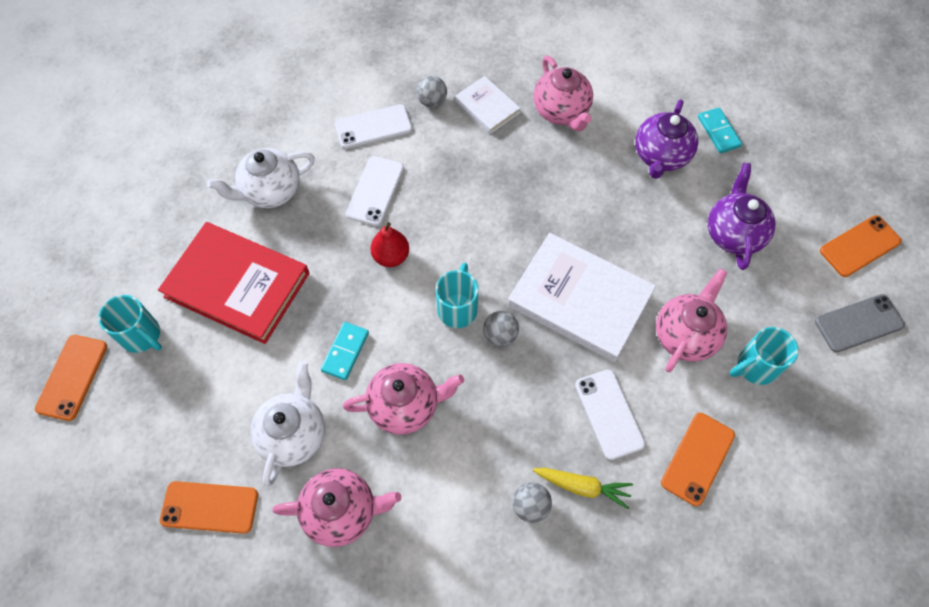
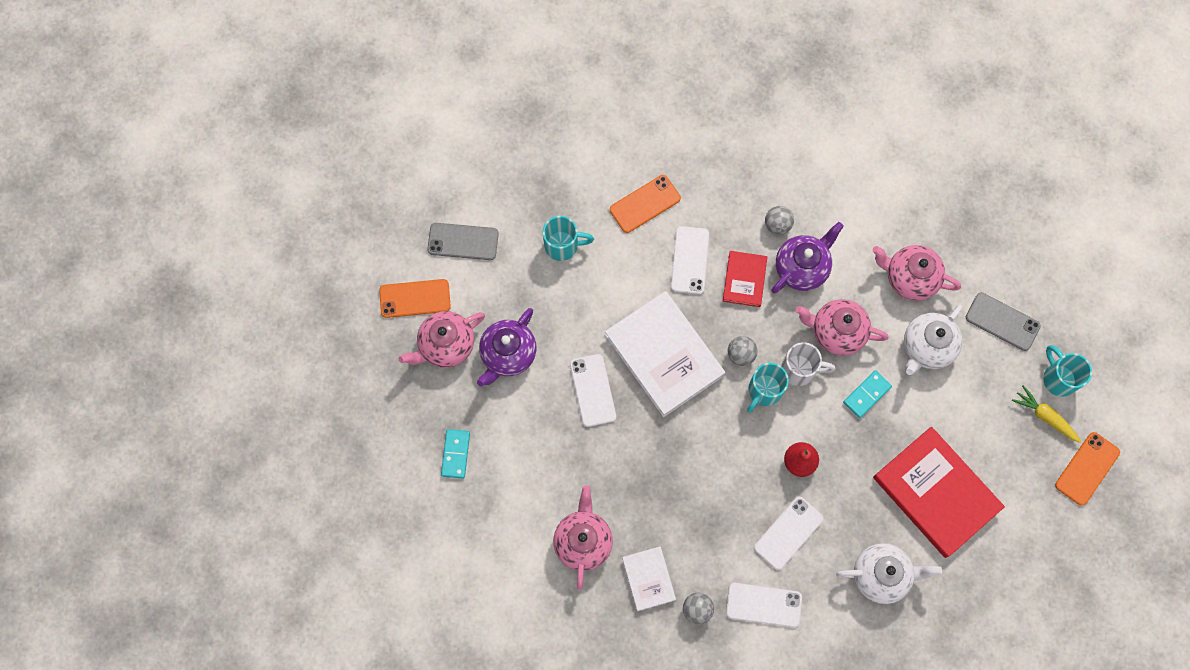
camera: 155 degrees left, 10 degrees up
turquoise mug [98,295,162,353] -> turquoise mug moved to [1043,345,1092,397]
orange phone [160,481,258,534] -> grey phone [966,292,1041,351]
yellow carrot [533,468,633,509] -> yellow carrot moved to [1012,385,1081,443]
purple teapot [635,99,698,179] -> purple teapot moved to [771,222,844,293]
pink teapot [656,268,727,372] -> pink teapot moved to [398,311,485,368]
none -> white phone [570,354,616,427]
none -> red book [723,251,767,307]
none -> white mug [781,342,835,386]

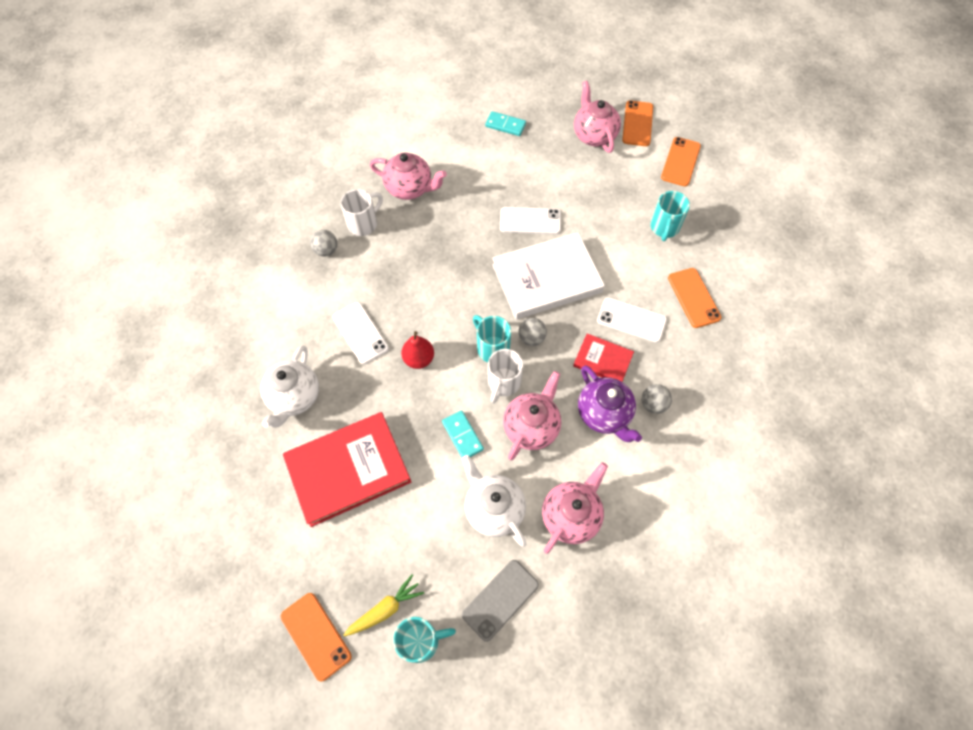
camera: 105 degrees right, 10 degrees down
grey phone [427,223,499,260] -> orange phone [661,137,701,187]
purple teapot [477,308,536,386] -> none
white book [622,547,676,611] -> white mug [340,189,383,236]
white phone [726,583,802,628] -> none

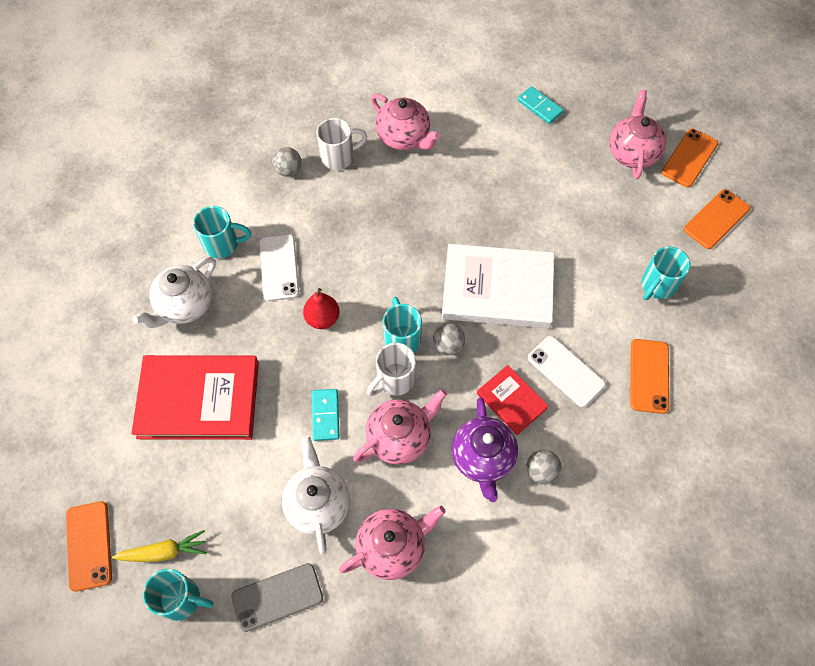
camera: 25 degrees right, 0 degrees up
white phone [500,207,561,234] -> none
none -> turquoise mug [193,206,251,259]

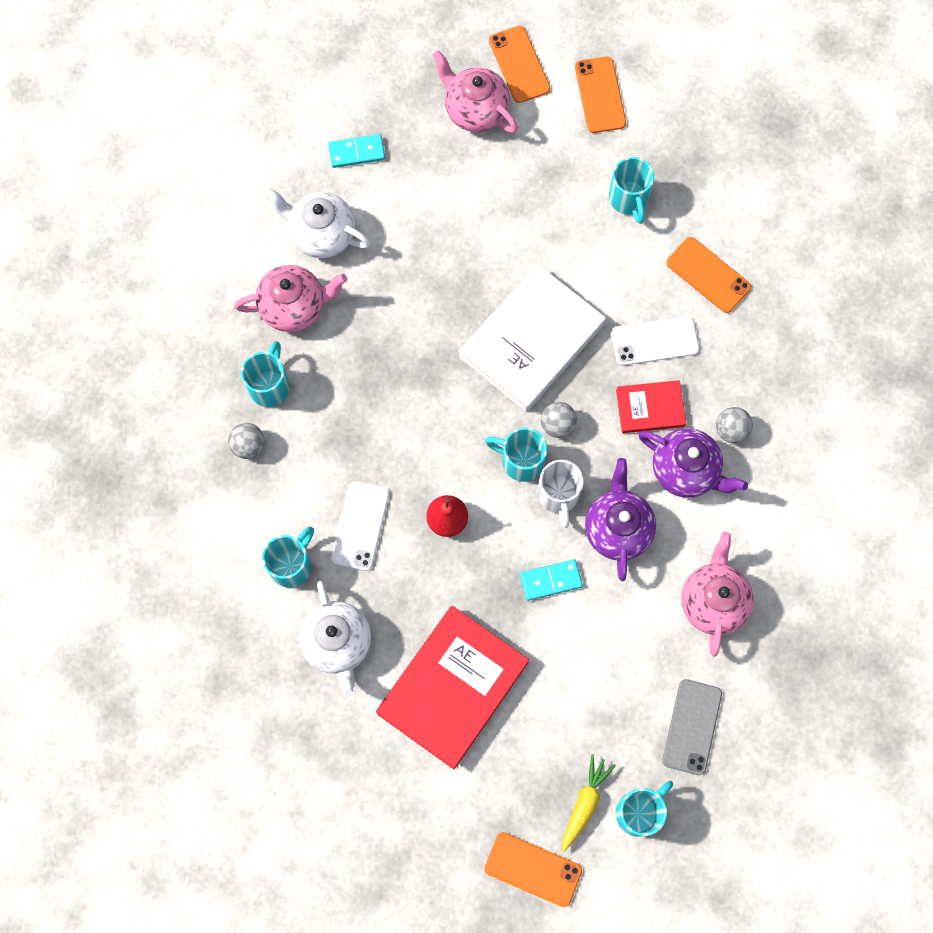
camera: 55 degrees left, 10 degrees up
white phone [260,235,299,301] -> white phone turned 75 degrees clockwise [331,481,389,571]
white teapot [282,435,350,555] -> white teapot moved to [265,188,371,258]
turquoise domino [312,389,339,441] -> turquoise domino turned 45 degrees counterclockwise [520,559,583,601]
white mug [316,118,367,170] -> turquoise mug [241,341,290,407]
pink teapot [353,389,447,464] -> purple teapot [585,458,656,581]

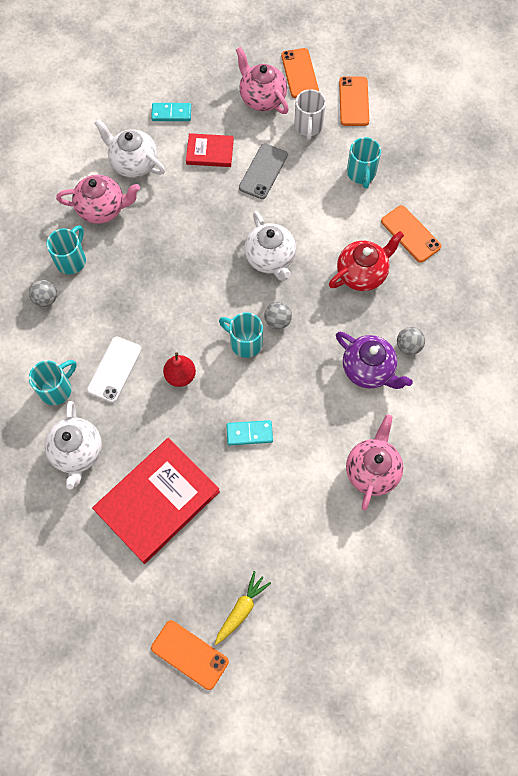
camera: 10 degrees right, 5 degrees down
white book [458,264,606,412] -> white teapot [244,211,296,281]
white mug [538,460,584,528] -> white mug moved to [294,89,326,140]
purple teapot [585,458,656,581] -> none
white phone [611,316,699,366] -> red teapot [329,231,404,291]
red book [616,380,686,433] -> red book moved to [186,133,234,167]
turquoise mug [616,781,673,837] -> none
grey phone [662,679,722,775] -> grey phone moved to [239,143,288,199]

